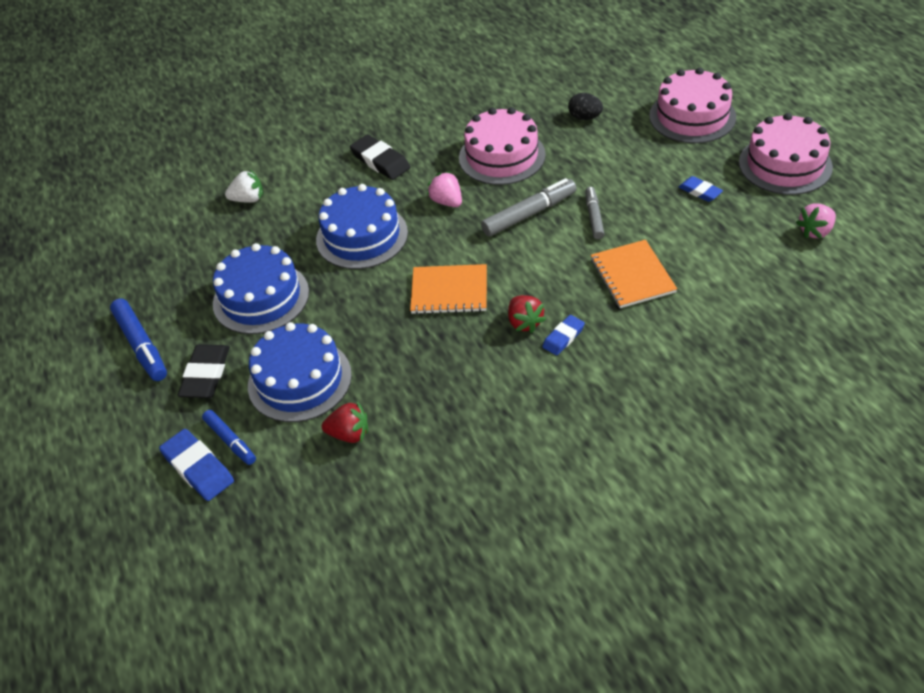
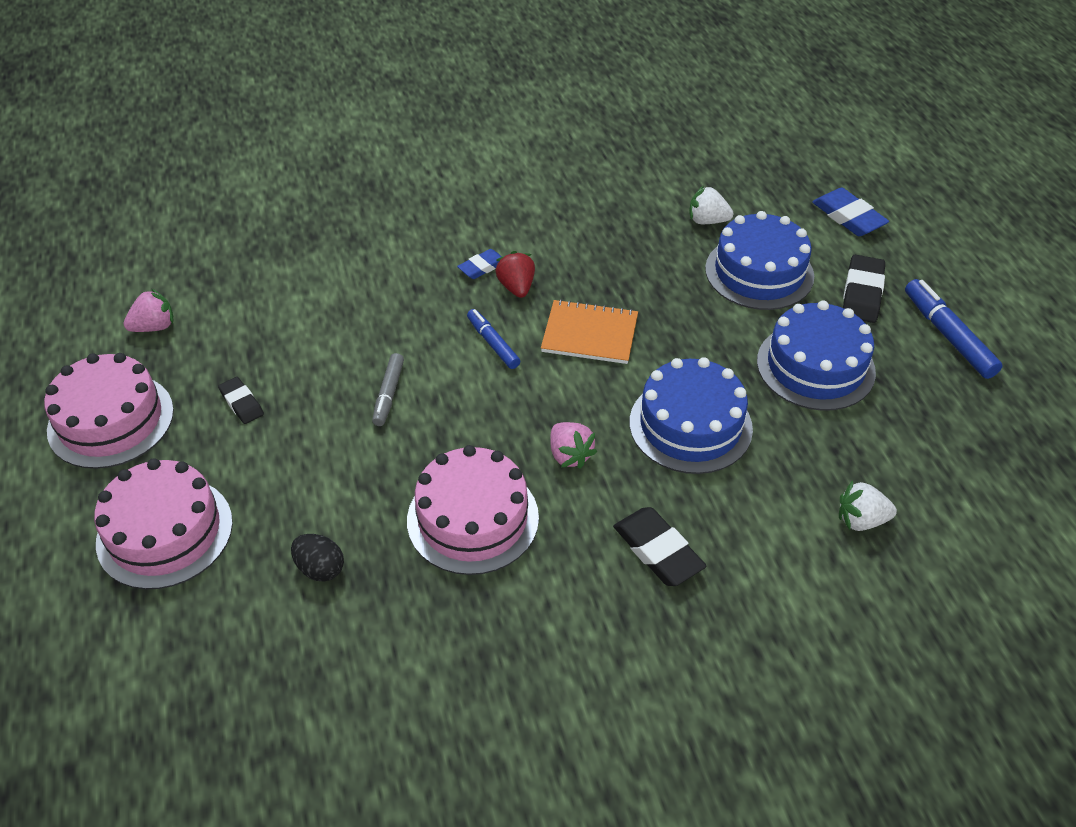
camera: 175 degrees left, 0 degrees up
blue marker [202,410,256,465] -> blue marker moved to [467,309,520,369]
red strawberry [322,401,368,443] -> white strawberry [689,186,734,224]
grey marker [481,178,577,236] -> none
orange notebook [591,240,677,308] -> none
blue eraser [679,176,723,202] -> black eraser [218,377,264,424]

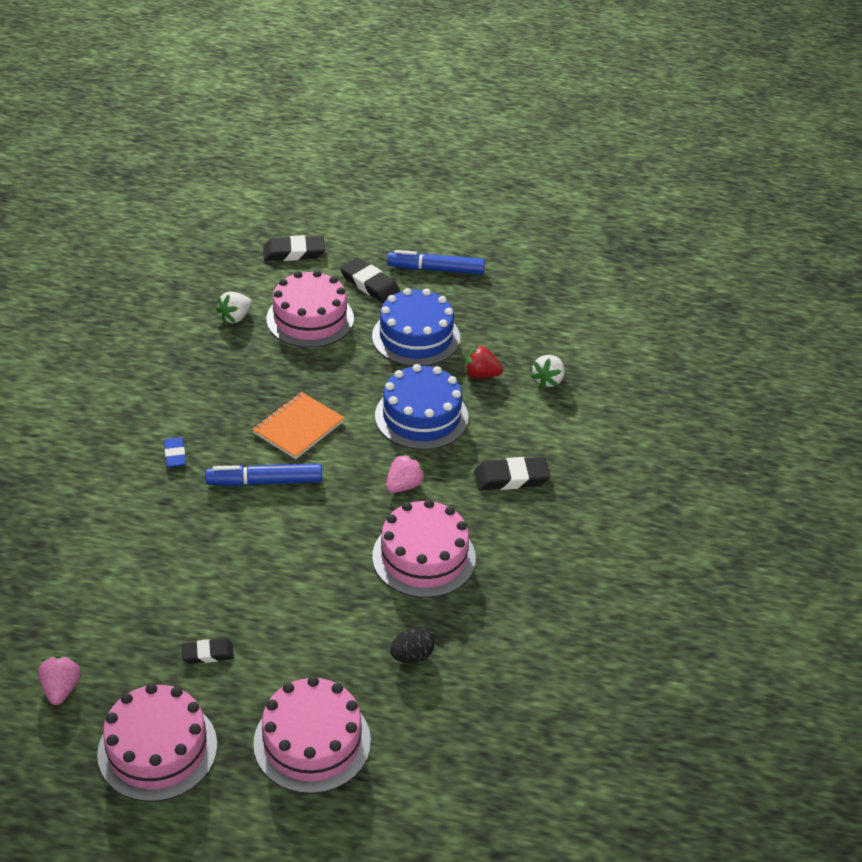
camera: 65 degrees left, 5 degrees down
grey marker [372,353,404,426] -> none
blue marker [467,309,520,369] -> blue marker [205,463,322,486], size x1.57
red strawberry [495,251,535,298] -> red strawberry moved to [465,344,503,378]
pink strawberry [550,422,597,469] -> pink strawberry turned 45 degrees counterclockwise [386,453,426,493]
blue cake [705,211,814,310] -> pink cake [266,270,354,348]
blue eraser [812,188,889,236] -> black eraser [263,235,325,261]

